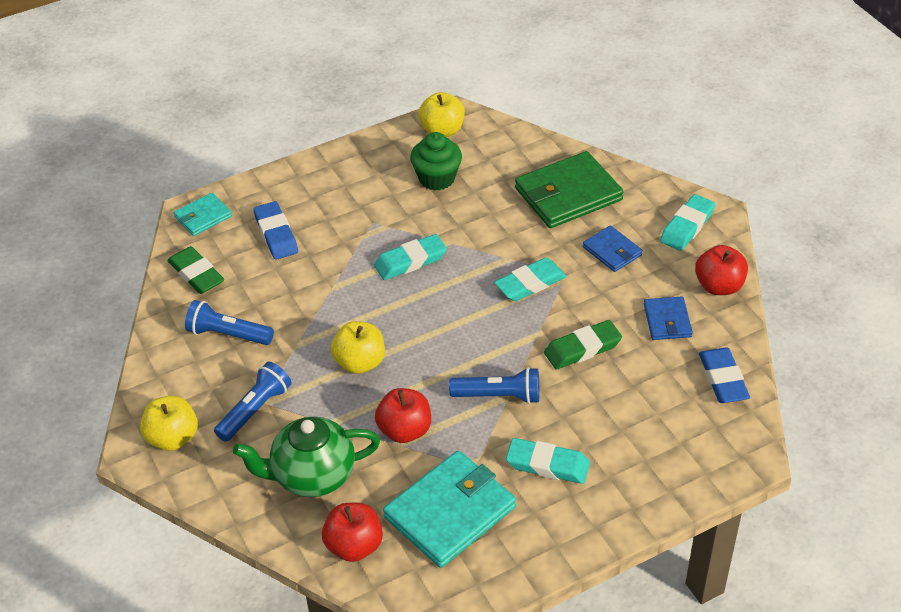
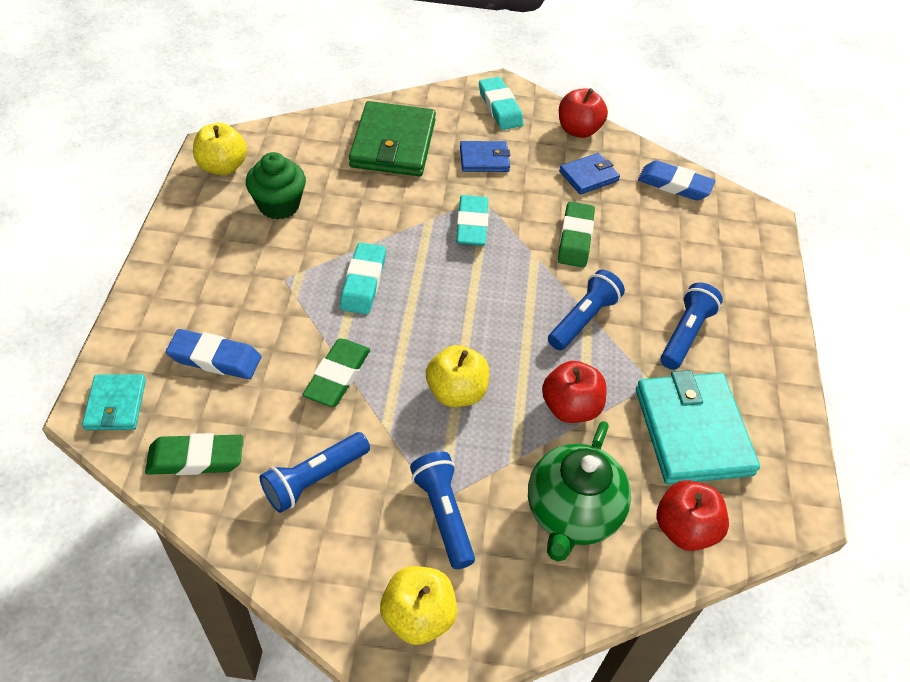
camera: 60 degrees left, 5 degrees up
turquoise eraser [506,438,590,484] -> blue flashlight [660,282,723,370]
blue wallet [644,296,693,340] -> blue wallet turned 60 degrees counterclockwise [559,153,620,194]
none -> green eraser [302,339,370,407]

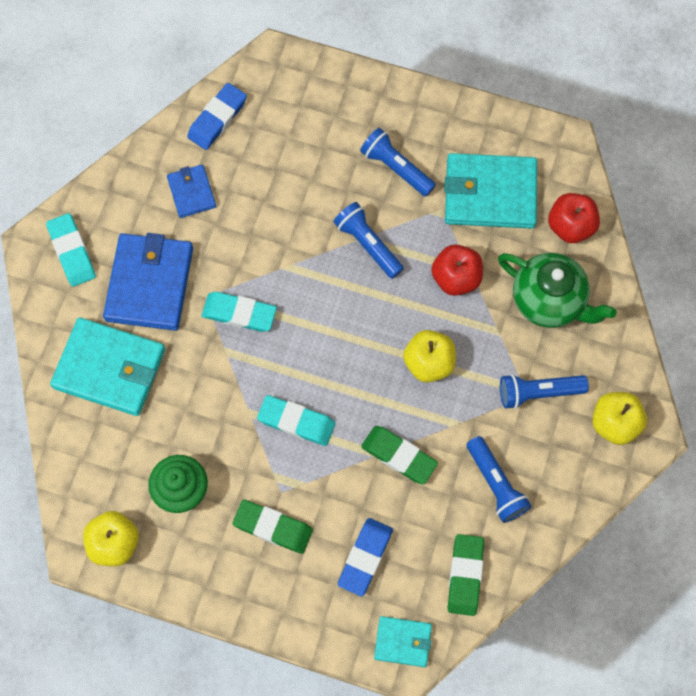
camera: 75 degrees left, 20 degrees up
green wallet [349,101,436,176] -> turquoise wallet [50,317,165,416]
blue wallet [460,141,511,172] -> blue wallet [103,233,193,331], size x1.89
turquoise eraser [479,77,524,130] -> turquoise eraser turned 75 degrees clockwise [46,213,96,287]
green eraser [558,202,595,268] -> green eraser moved to [232,500,313,554]
red apple [559,88,608,138] -> none

